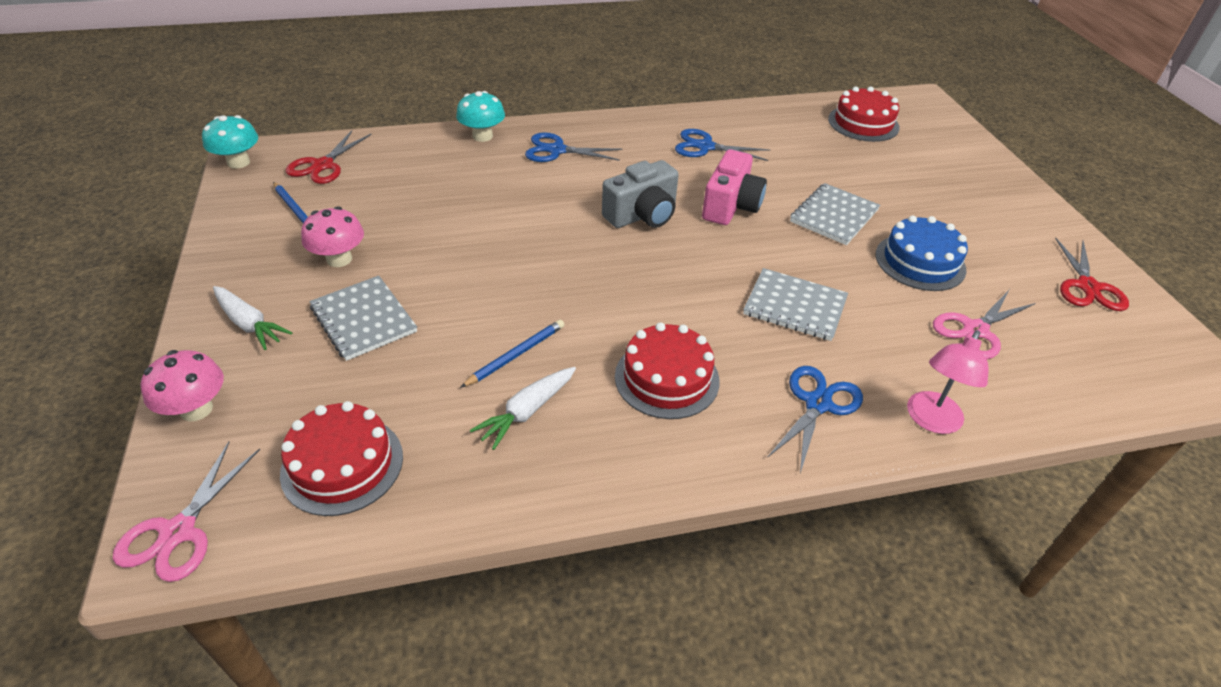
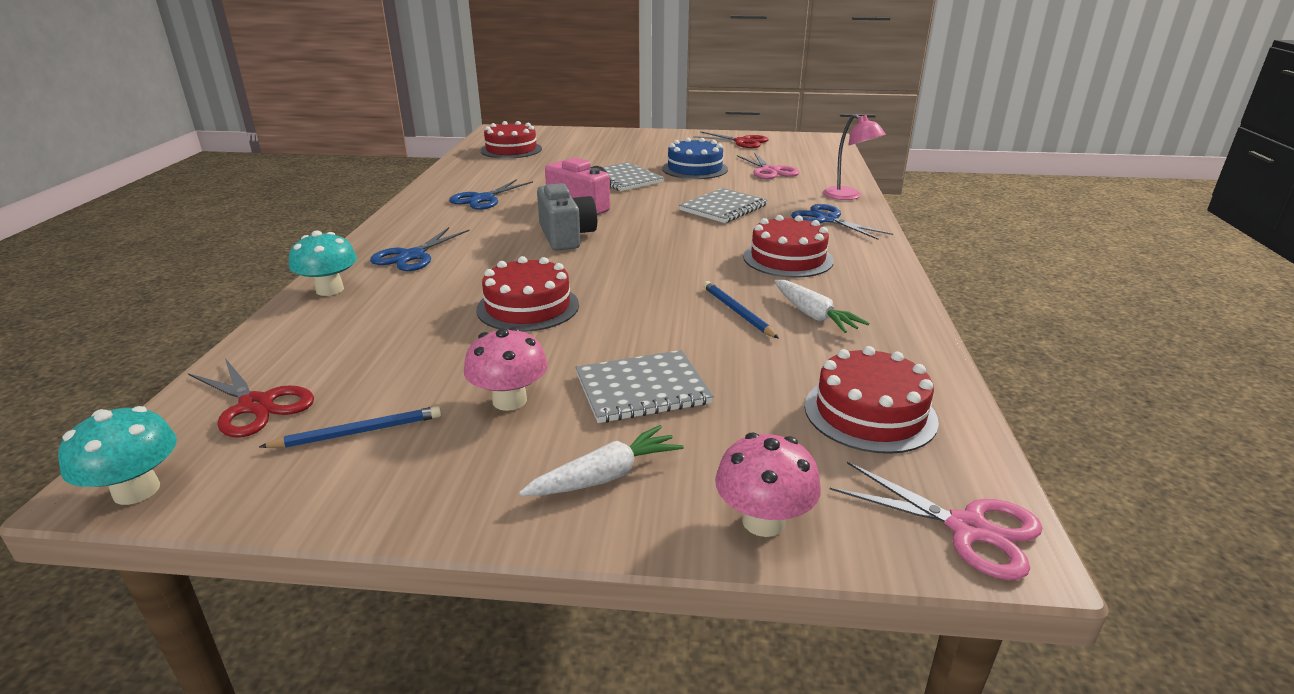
camera: 70 degrees left, 15 degrees down
none -> red cake [476,256,579,332]

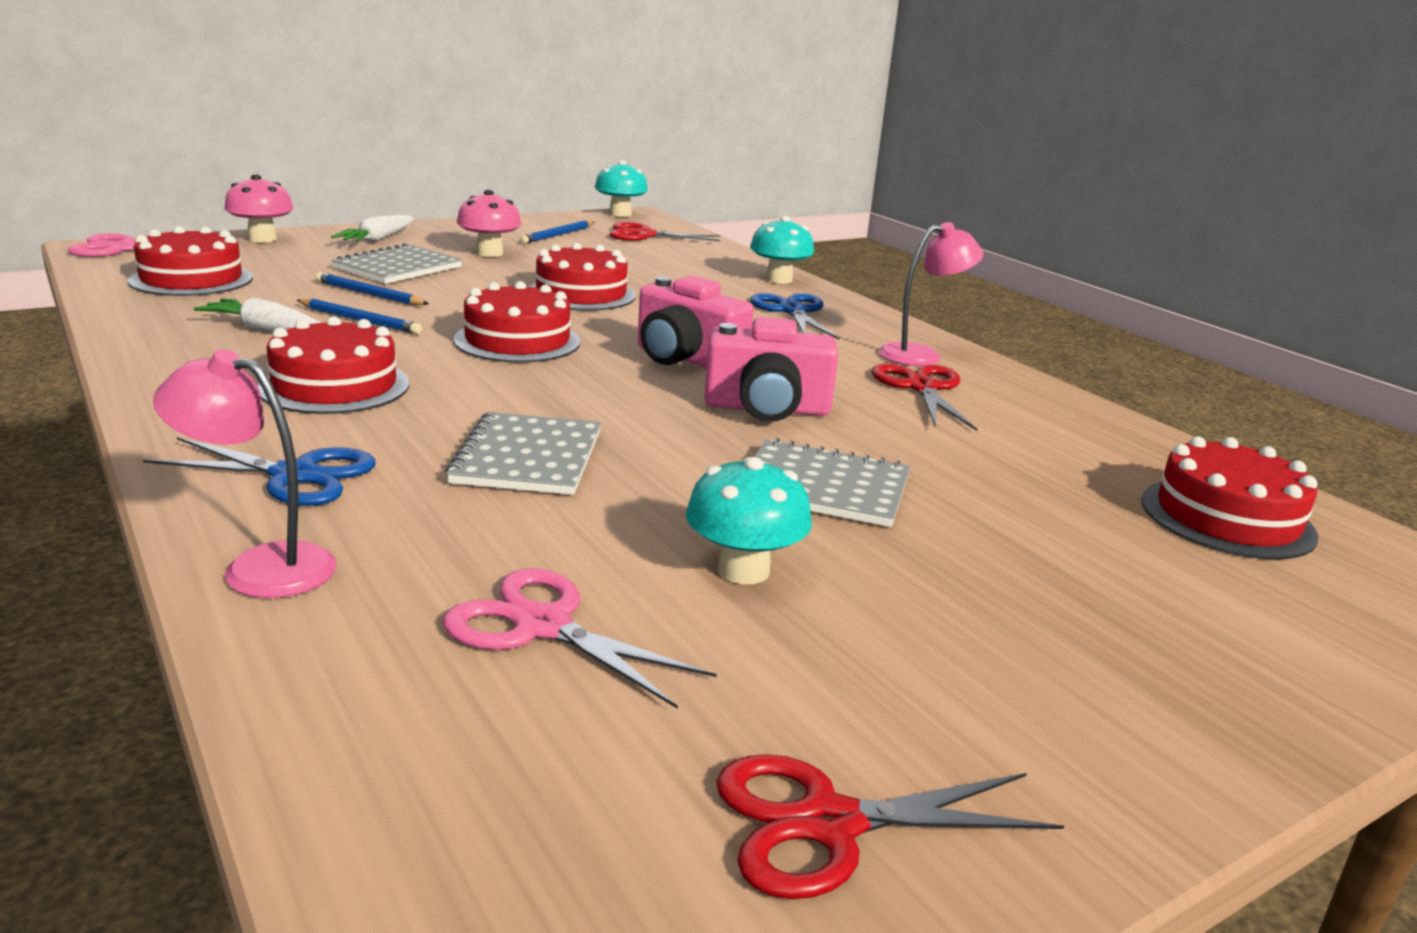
camera: 140 degrees right, 5 degrees down
blue scissors [449,179,533,210] -> red scissors [872,363,978,431]
grey camera [537,183,597,251] -> pink camera [638,276,754,368]
blue cake [662,138,728,179] -> turquoise mushroom [686,457,812,585]
none -> blue pencil [315,272,429,305]
none -> red cake [454,281,581,363]
none -> pink lamp [879,222,984,366]

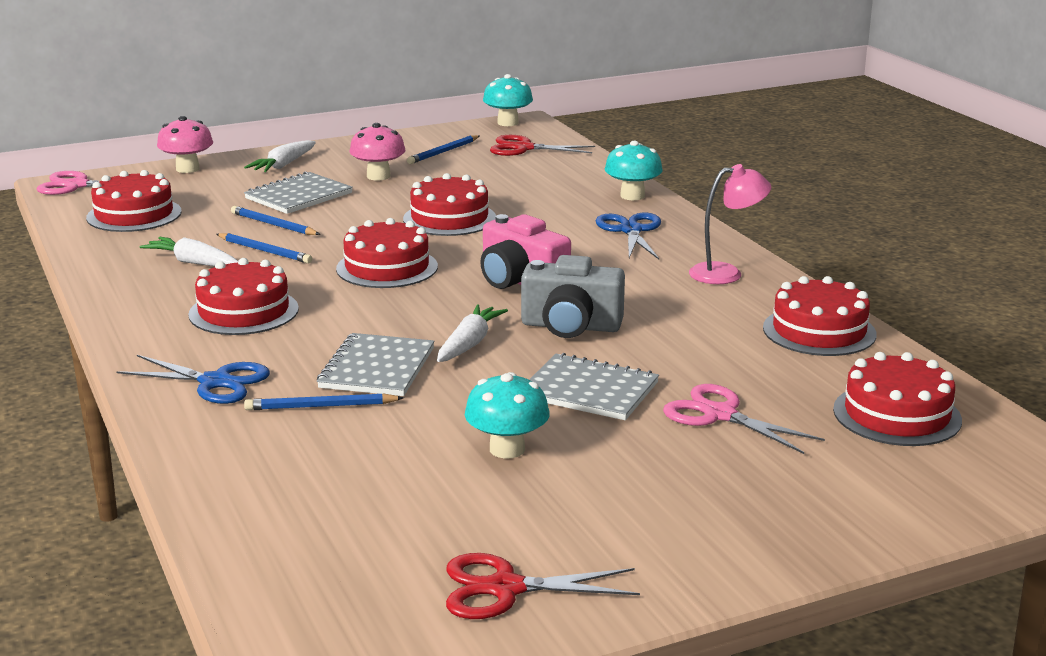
camera: 10 degrees right, 0 degrees up
pink lamp [153,350,337,598] -> none
pink scissors [443,568,717,709] -> pink scissors moved to [663,384,825,454]
pink camera [704,317,838,422] -> grey camera [521,255,625,338]
red scissors [872,363,978,431] -> none
none -> blue pencil [244,393,404,410]
none -> white carrot [437,304,508,362]
none -> red cake [763,276,876,356]

